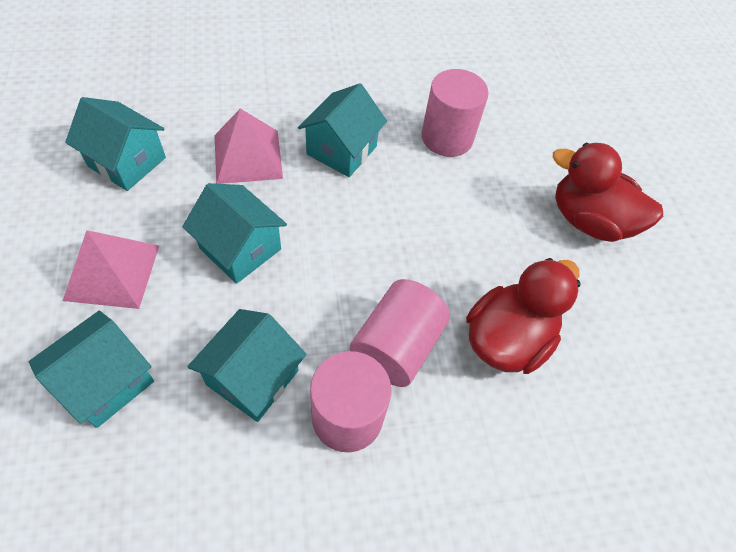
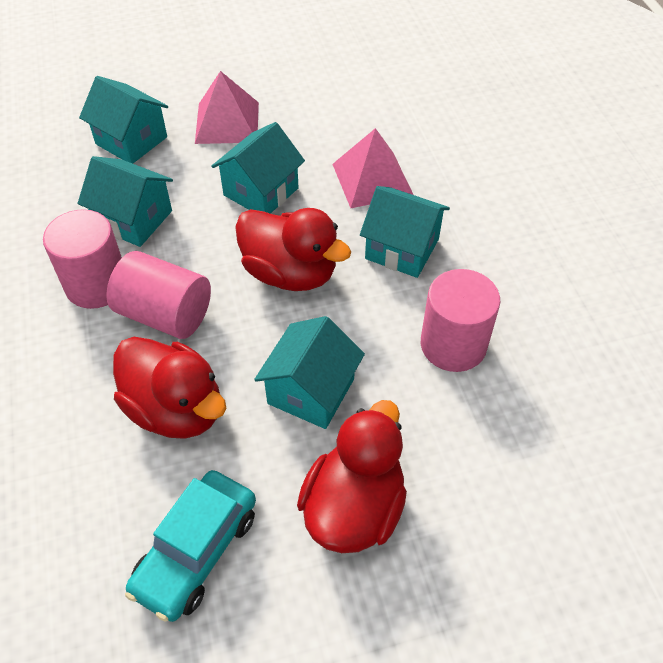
camera: 90 degrees right, 5 degrees down
turquoise house [65,97,166,191] -> turquoise house moved to [254,316,365,429]
none -> turquoise car [125,470,256,622]
none -> red duck [235,208,351,291]

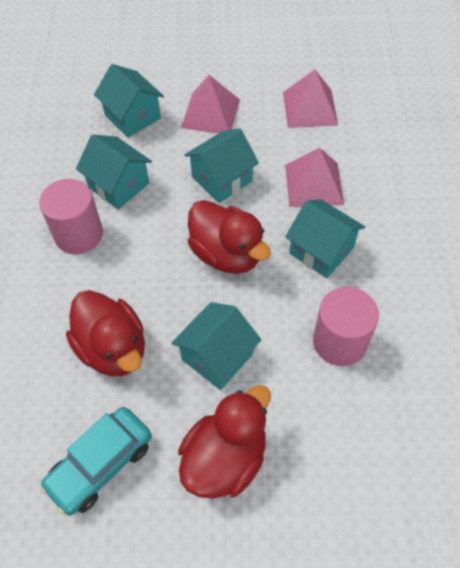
camera: 15 degrees right, 5 degrees up
pink cylinder [106,251,211,339] -> none
none -> pink pyramid [283,70,338,128]

